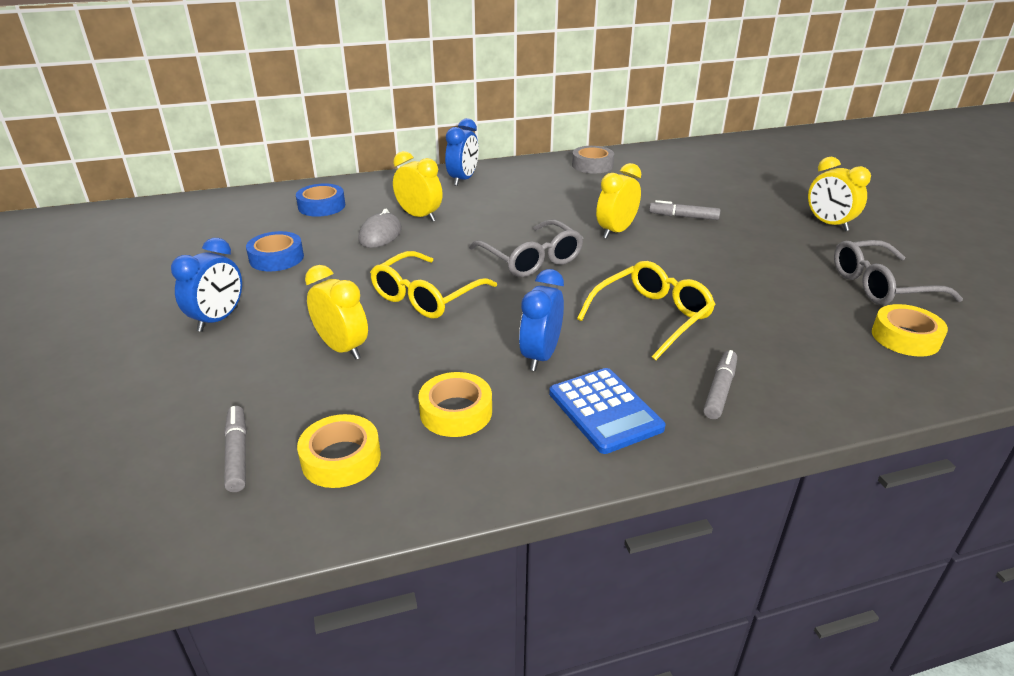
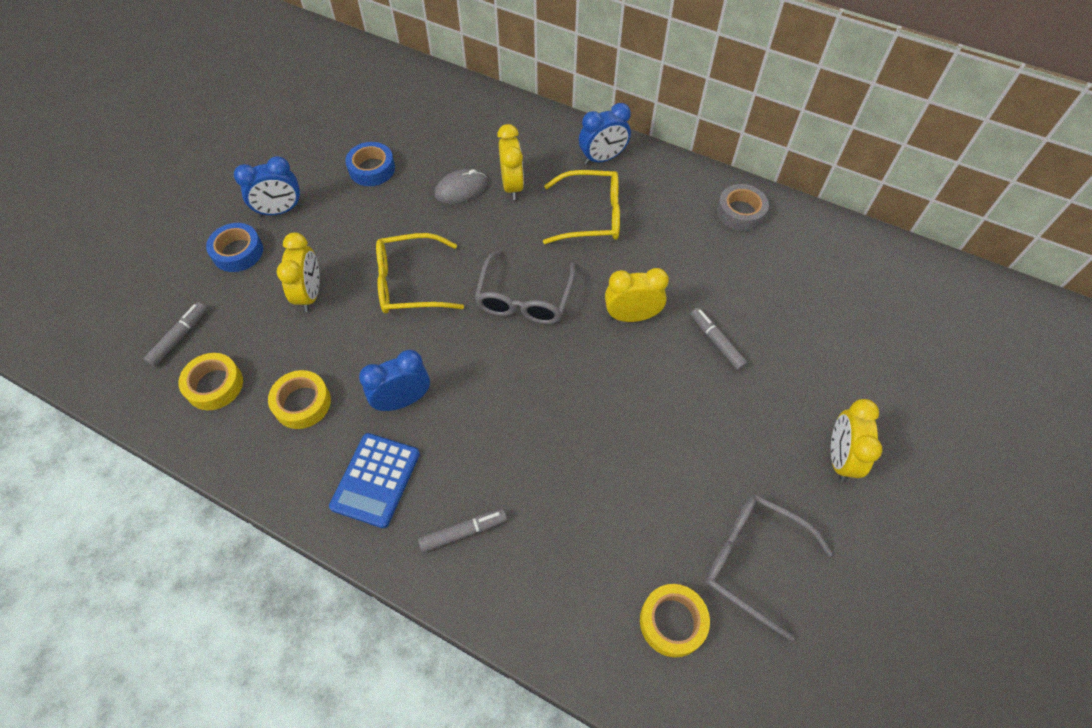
camera: 45 degrees right, 25 degrees up
blue tape [296,183,345,217] -> blue tape moved to [206,223,263,272]
yellow glasses [577,261,716,361] -> yellow glasses moved to [543,170,620,244]

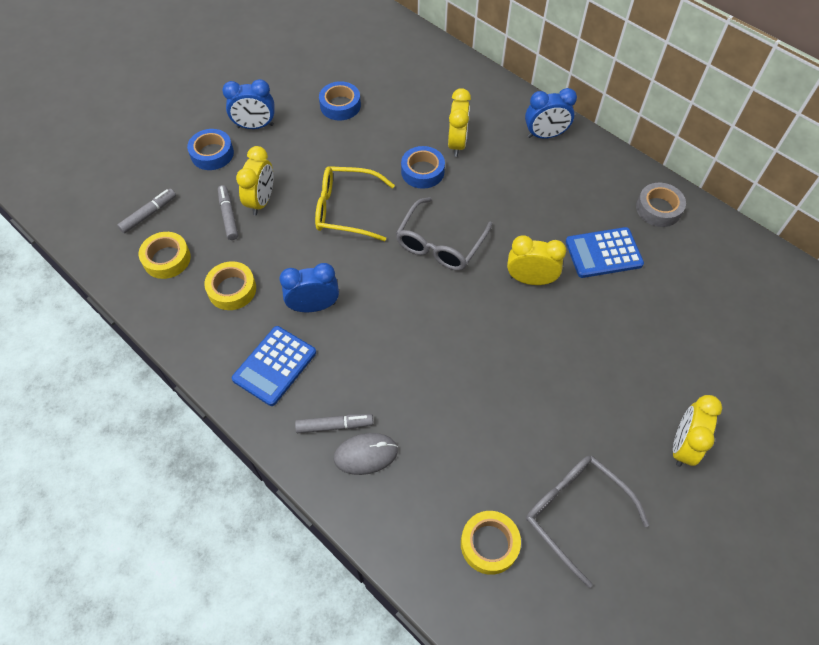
camera: 15 degrees right, 0 degrees up
grey mouse [434,169,487,204] -> grey mouse moved to [334,433,398,475]
yellow glasses [543,170,620,244] -> none
grey marker [691,308,748,371] -> grey marker moved to [218,185,238,240]
none -> blue tape [401,146,445,189]
none -> blue calculator [566,227,644,278]

